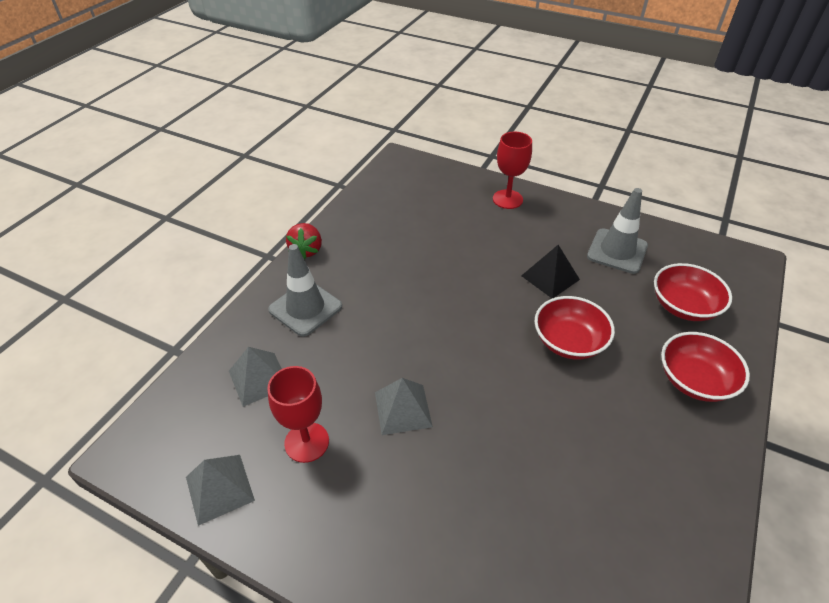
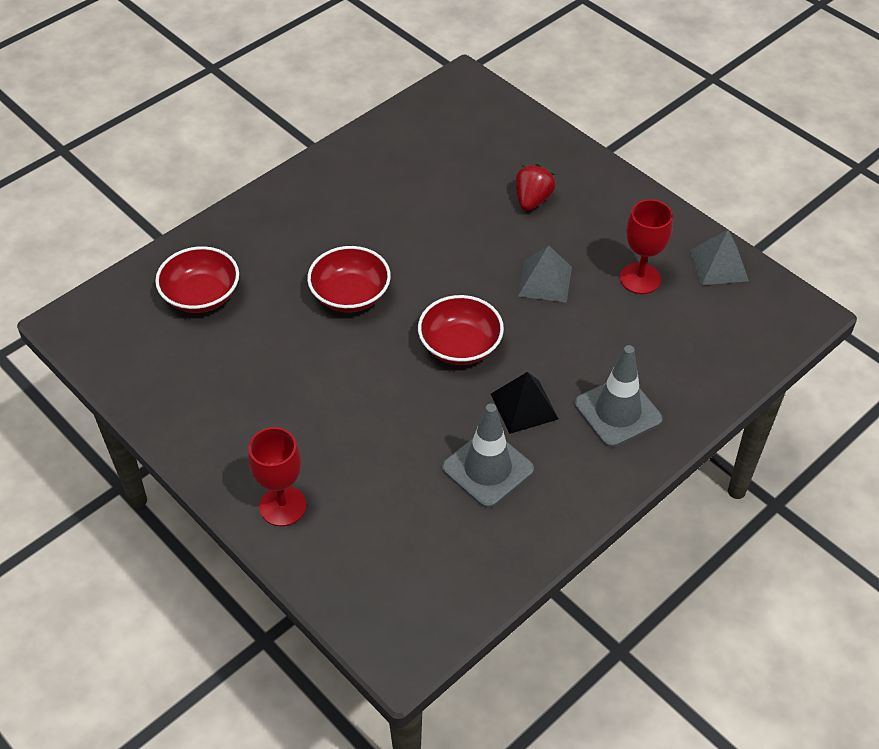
camera: 160 degrees left, 5 degrees up
grey pyramid [229,347,282,407] -> none
red strawberry [286,223,322,259] -> red strawberry moved to [515,164,556,211]
black pyramid [521,245,580,298] -> black pyramid moved to [491,372,558,434]
grey traffic cone [587,188,648,274] -> grey traffic cone moved to [442,403,534,508]
red bowl [661,332,750,402] -> red bowl moved to [418,295,504,365]

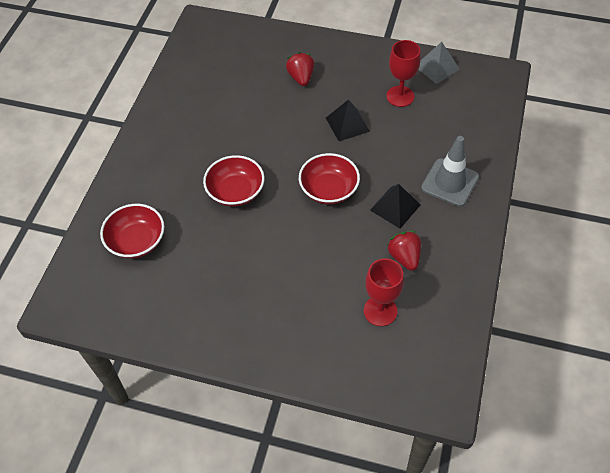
camera: 30 degrees left, 5 degrees up
red goblet [248,427,306,526] -> red goblet moved to [364,259,404,326]
grey traffic cone [442,403,534,508] -> red strawberry [387,231,421,271]
grey pyramid [518,245,572,303] -> black pyramid [326,99,370,141]

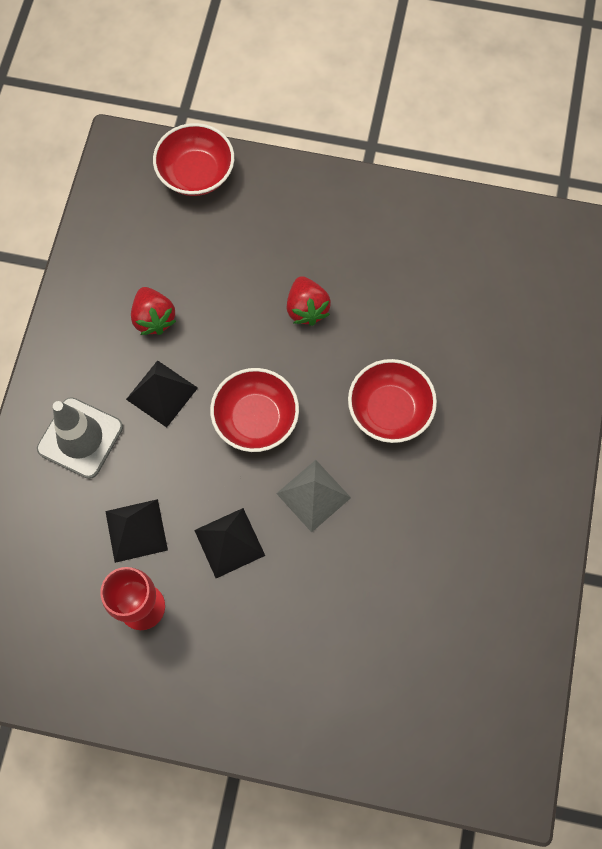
camera: 175 degrees right, 15 degrees up
red bowl [100,204,164,258] -> red bowl moved to [153,123,234,196]
red strawberry [286,52,314,86] -> red strawberry moved to [287,276,331,326]
red goblet [364,259,404,326] -> none
grey pyramid [418,42,460,84] -> grey pyramid moved to [276,460,351,532]
none -> black pyramid [105,499,168,563]

